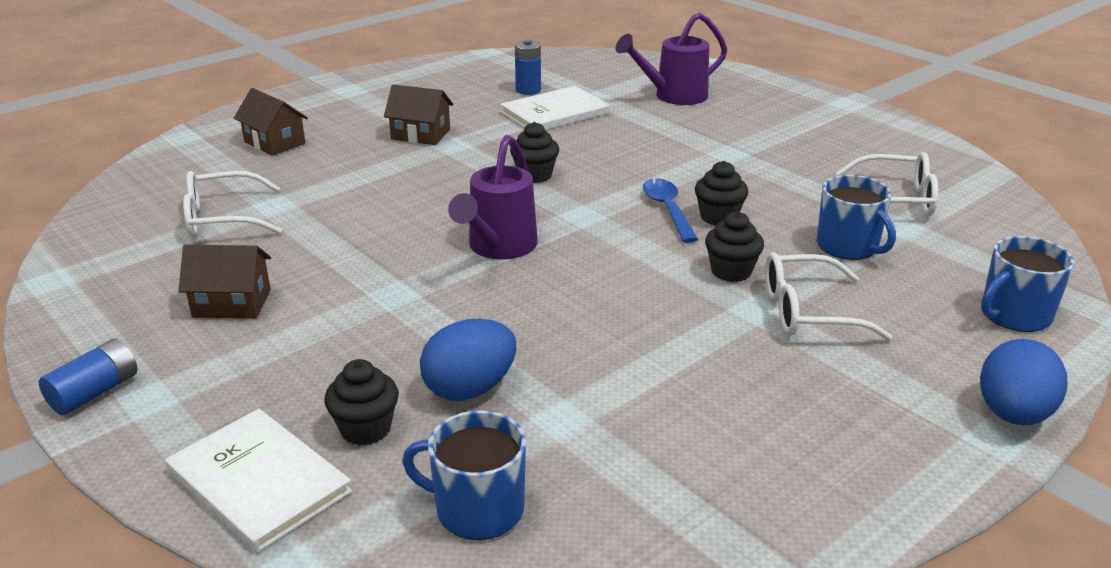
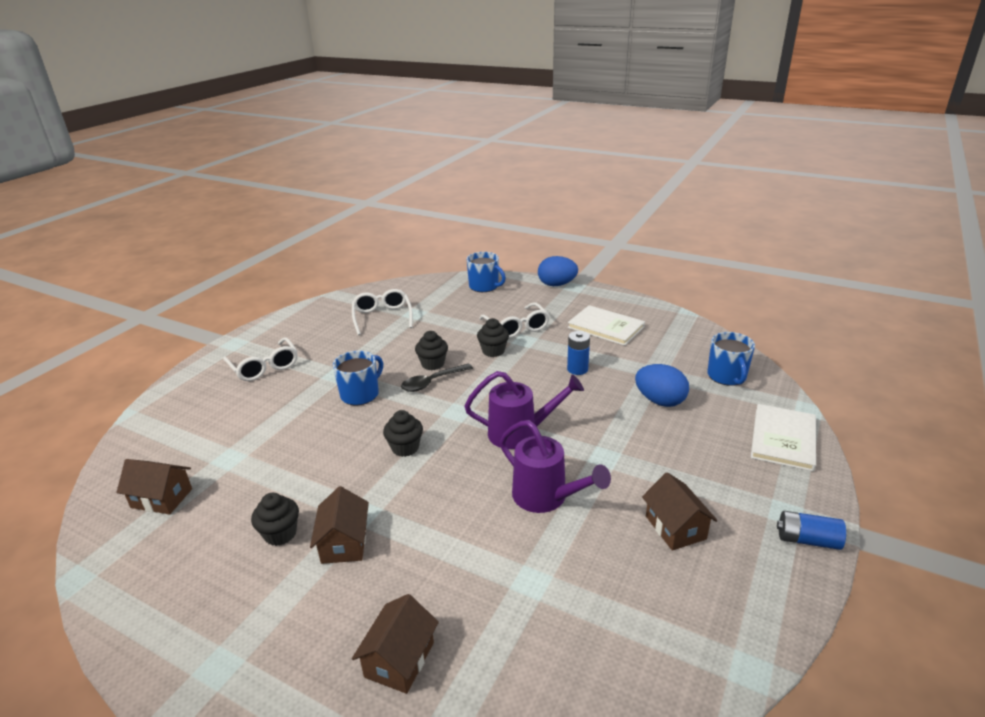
camera: 110 degrees left, 0 degrees up
white glasses [183,171,282,237] -> white glasses moved to [223,337,298,381]
black cupcake [324,359,399,445] -> black cupcake moved to [251,493,299,546]
white book [500,86,609,130] -> white book moved to [567,305,645,346]
blue battery [515,39,541,95] -> blue battery moved to [567,331,590,375]
purple watering can [616,12,727,105] -> purple watering can moved to [500,420,611,513]
blue spoon [643,178,698,243] -> black spoon [401,363,473,392]
blue mug [817,175,896,260] -> blue mug moved to [333,351,383,405]
none -> brown house [116,459,192,515]

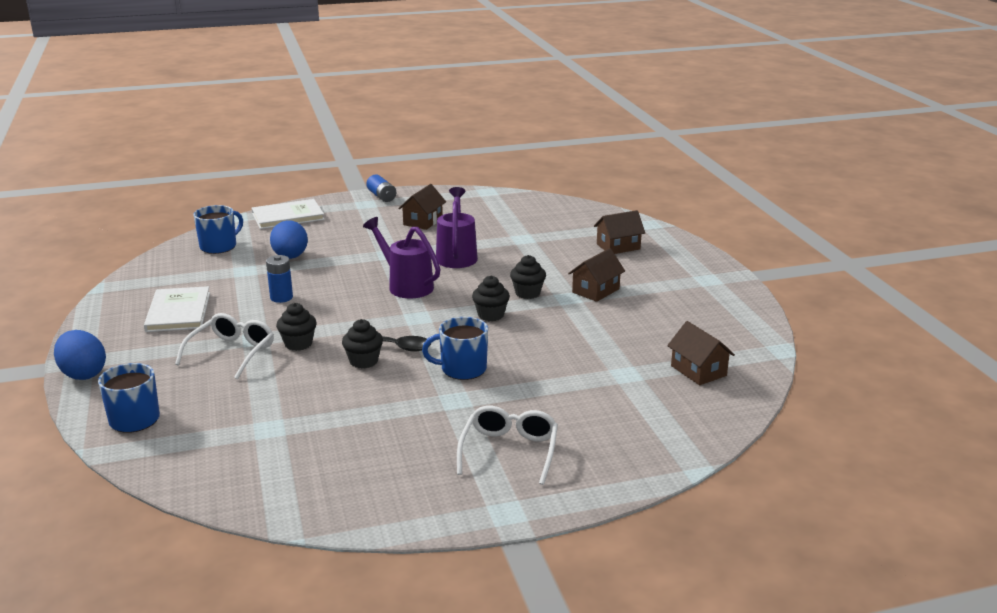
camera: 135 degrees left, 5 degrees down
black cupcake [251,493,299,546] -> black cupcake moved to [510,255,546,299]
white glasses [352,289,413,335] -> none

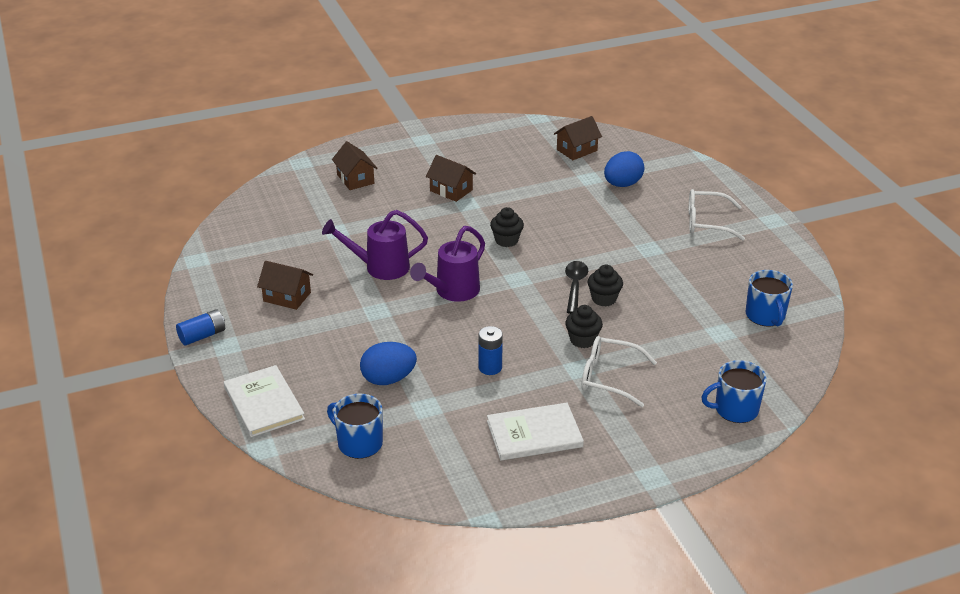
camera: 95 degrees left, 10 degrees up
blue egg [54,330,106,380] -> blue egg moved to [604,151,645,187]
blue mug [422,317,488,380] -> blue mug moved to [746,270,793,327]
black cupcake [510,255,546,299] -> none

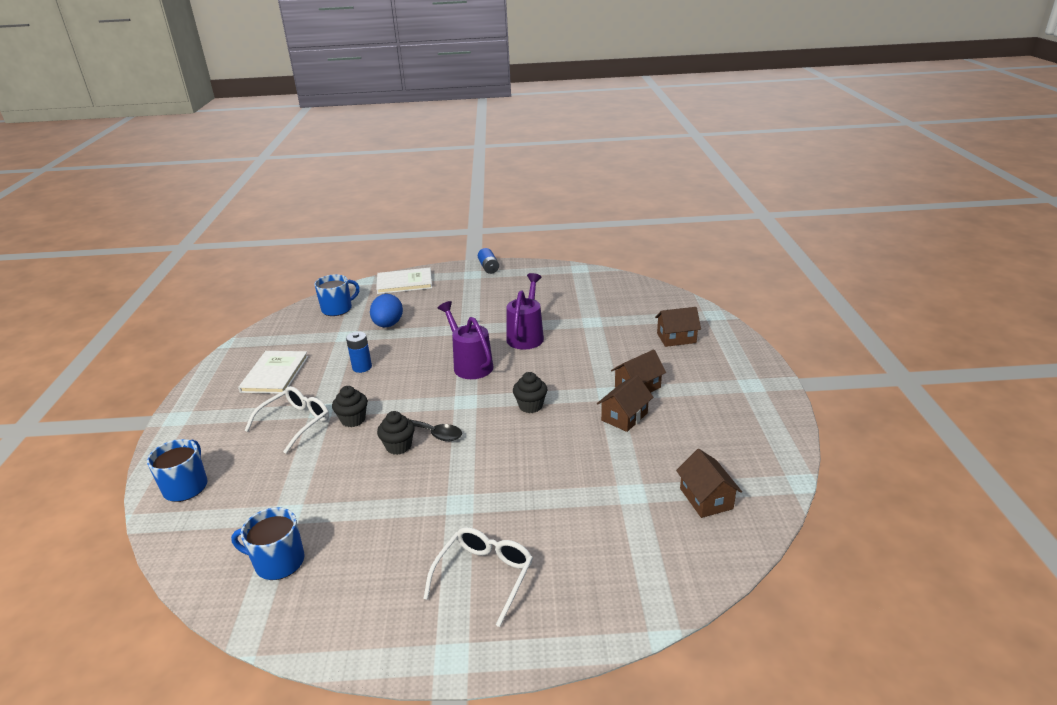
camera: 110 degrees right, 5 degrees down
brown house [257,261,313,310] -> brown house moved to [597,375,653,432]
blue egg [604,151,645,187] -> none

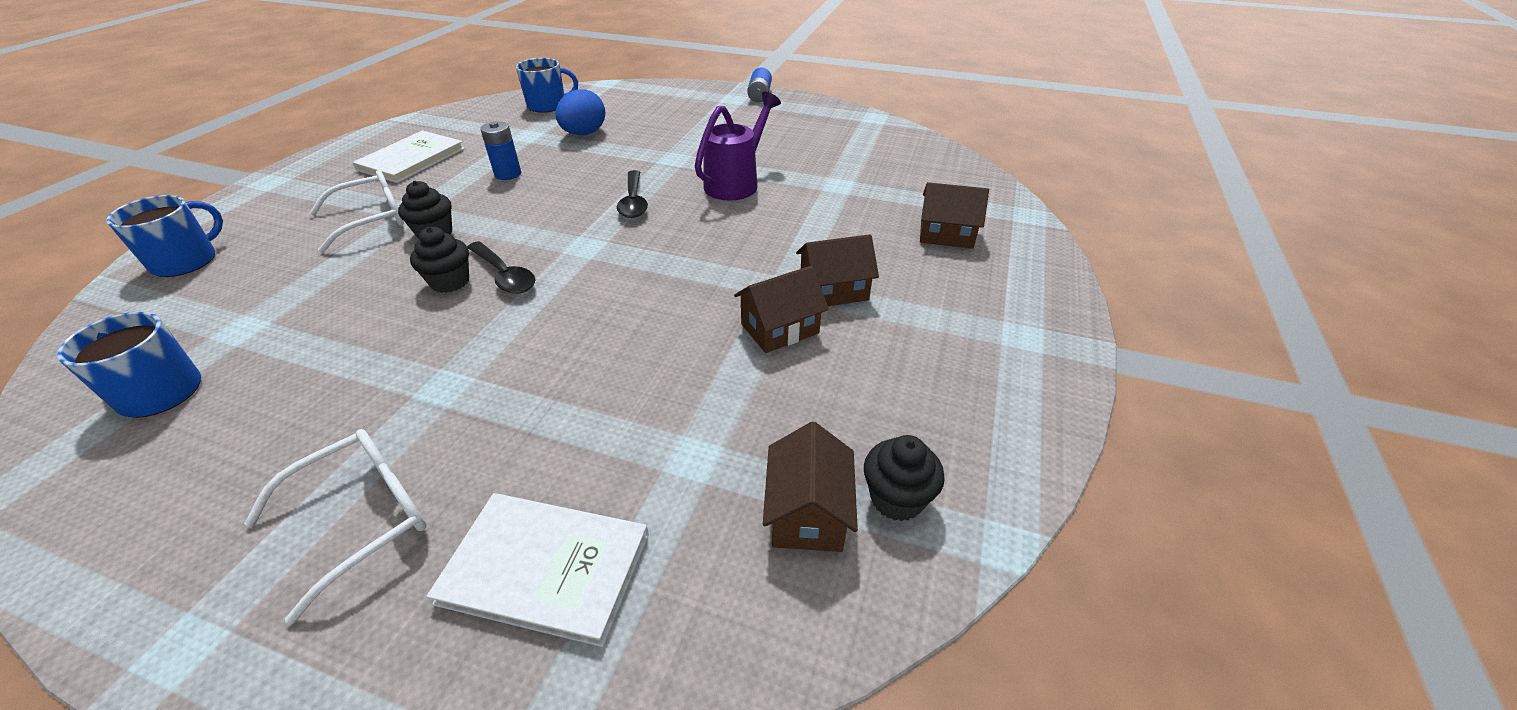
camera: 20 degrees right, 10 degrees up
white book [376,268,432,294] -> white book moved to [427,493,649,647]
purple watering can [438,301,493,379] -> black spoon [617,170,648,218]
black cupcake [513,372,547,413] -> black cupcake moved to [864,435,945,521]

